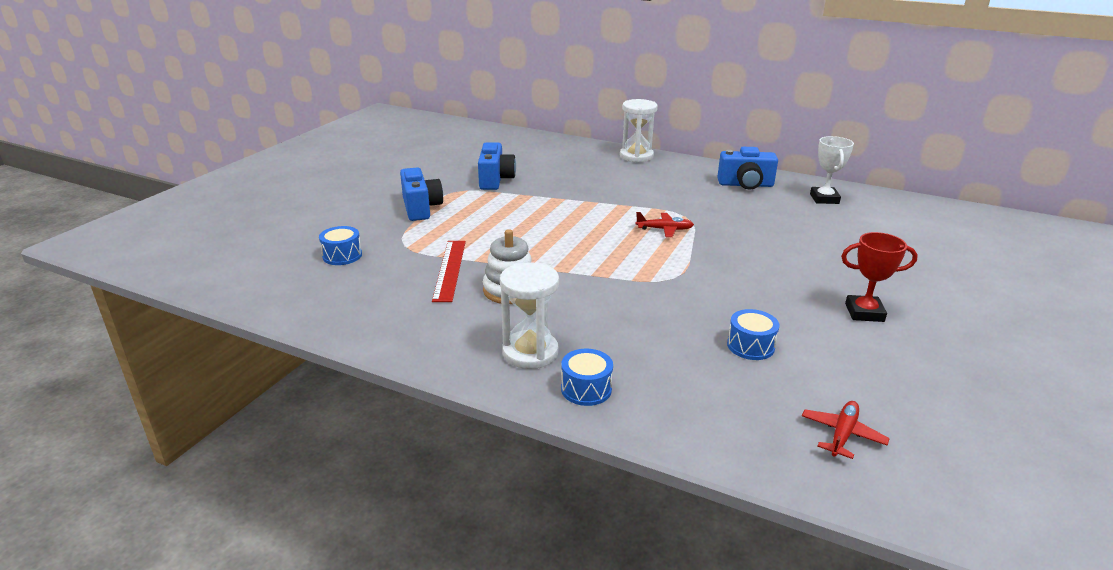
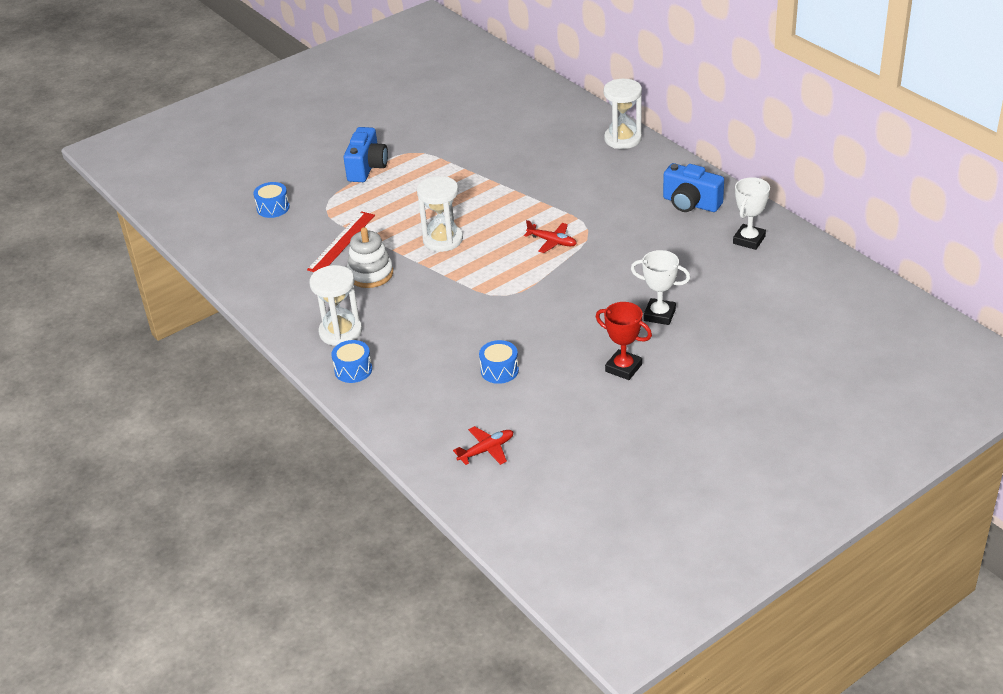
camera: 30 degrees right, 10 degrees up
blue camera [478,142,516,190] -> none
none -> white hourglass [417,176,463,252]
none -> white trophy [631,250,690,325]

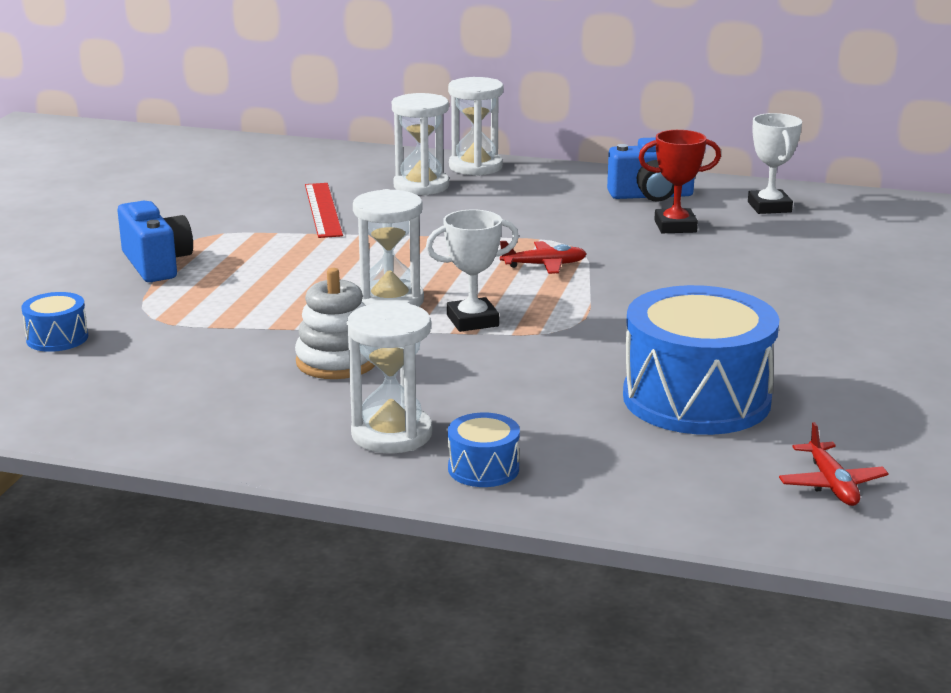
camera: 40 degrees left, 15 degrees down
red ruler [307,211,375,272] -> red ruler moved to [305,183,343,238]
red plane [453,426,513,465] -> red plane turned 150 degrees clockwise [779,422,889,506]
blue drum [479,340,519,384] -> blue drum [623,285,780,435], size x2.25
red trophy [596,302,652,380] -> red trophy moved to [639,130,721,233]
white trophy [631,250,690,325] -> white trophy moved to [426,210,519,332]
none -> white hourglass [392,93,449,196]

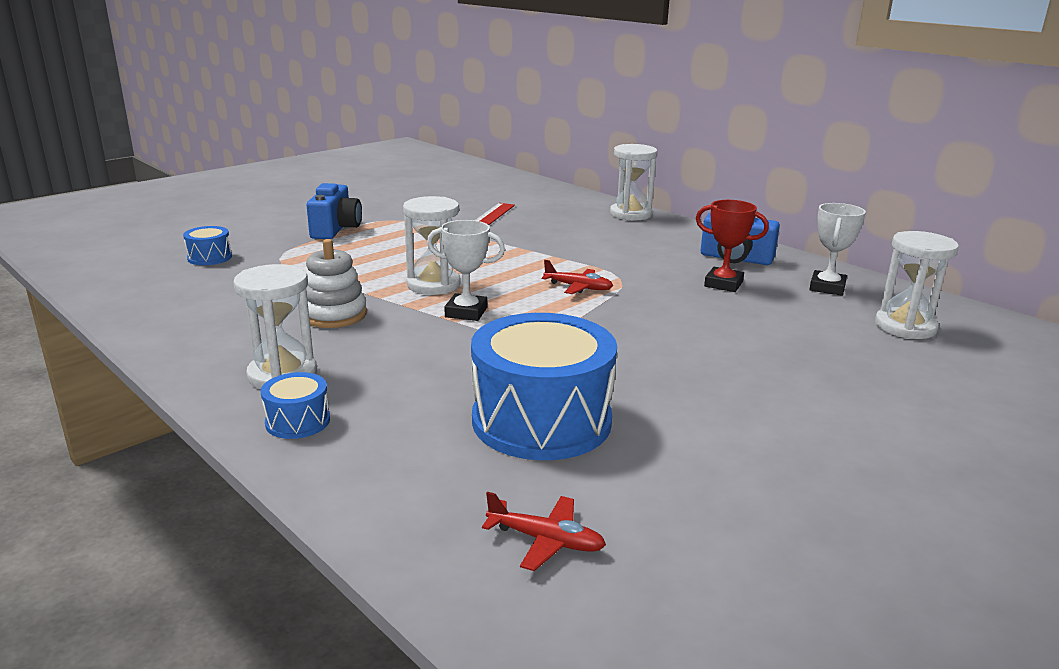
camera: 30 degrees right, 0 degrees up
white hourglass [392,93,449,196] -> white hourglass moved to [875,231,959,339]
red plane [779,422,889,506] -> red plane turned 90 degrees counterclockwise [482,492,606,571]

